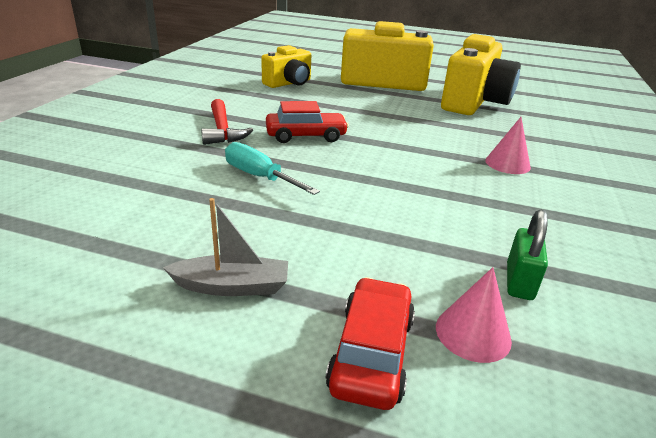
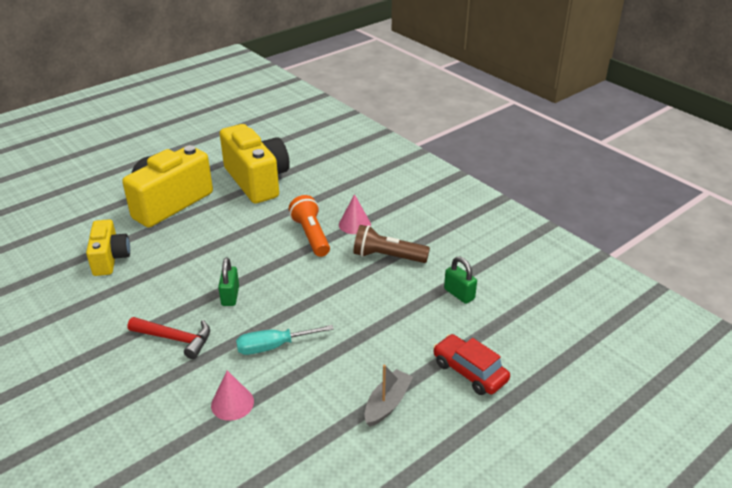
camera: 55 degrees left, 5 degrees up
red car [266,101,349,143] -> green padlock [218,258,239,306]
pink cone [436,267,512,363] -> pink cone moved to [211,370,254,421]
none -> orange flashlight [289,195,330,257]
none -> brown flashlight [353,225,430,263]

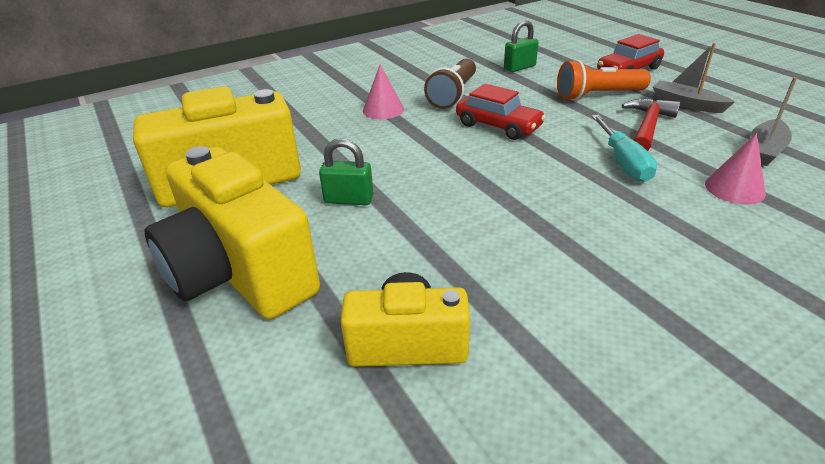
camera: 80 degrees left, 0 degrees up
red hammer [127,317,210,359] -> red hammer moved to [622,98,680,151]
green padlock [218,258,239,306] -> green padlock moved to [319,138,373,205]
orange flashlight [289,195,330,257] -> orange flashlight moved to [557,60,651,101]
none -> red car [456,84,546,140]
none -> grey boat [750,77,797,166]

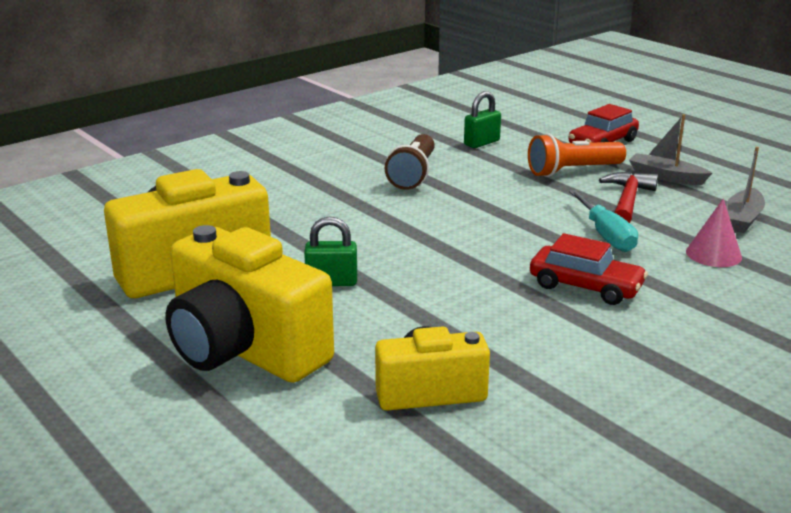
camera: 10 degrees left, 10 degrees down
pink cone [363,64,404,119] -> none
red car [456,84,546,140] -> red car moved to [530,233,648,305]

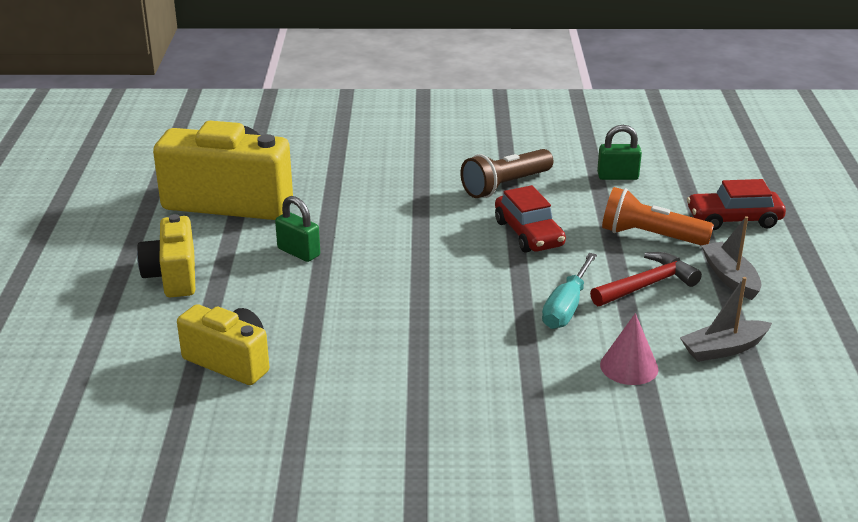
camera: 40 degrees right, 5 degrees up
yellow camera [165,225,334,383] -> yellow camera [137,214,195,297], size x0.58
red car [530,233,648,305] -> red car moved to [495,185,566,253]

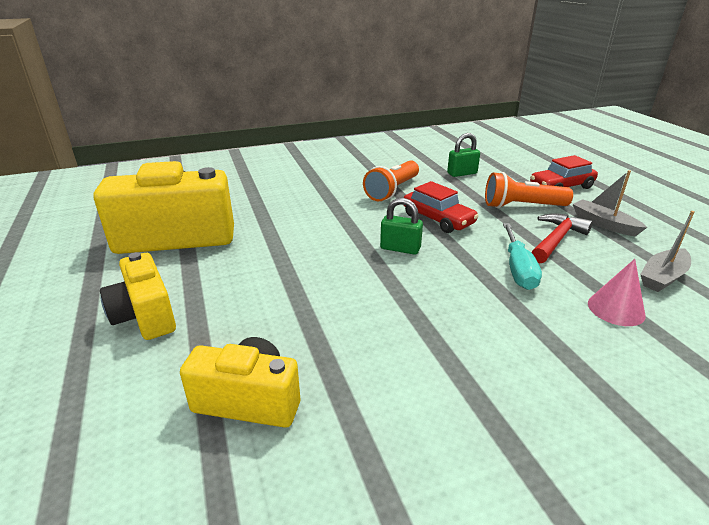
camera: 20 degrees left, 0 degrees up
green padlock [275,196,320,262] -> green padlock moved to [380,198,423,255]
brown flashlight [460,149,553,198] -> orange flashlight [363,160,419,202]

